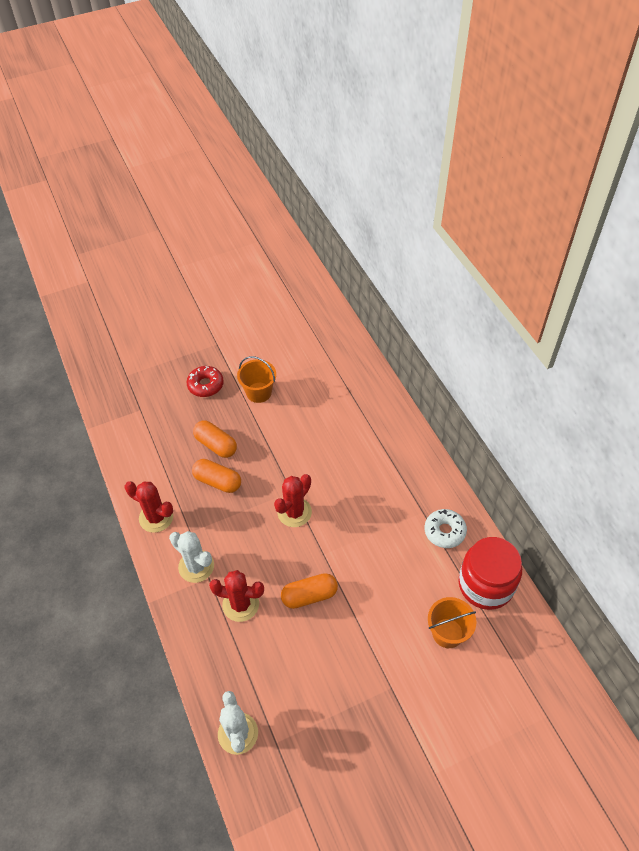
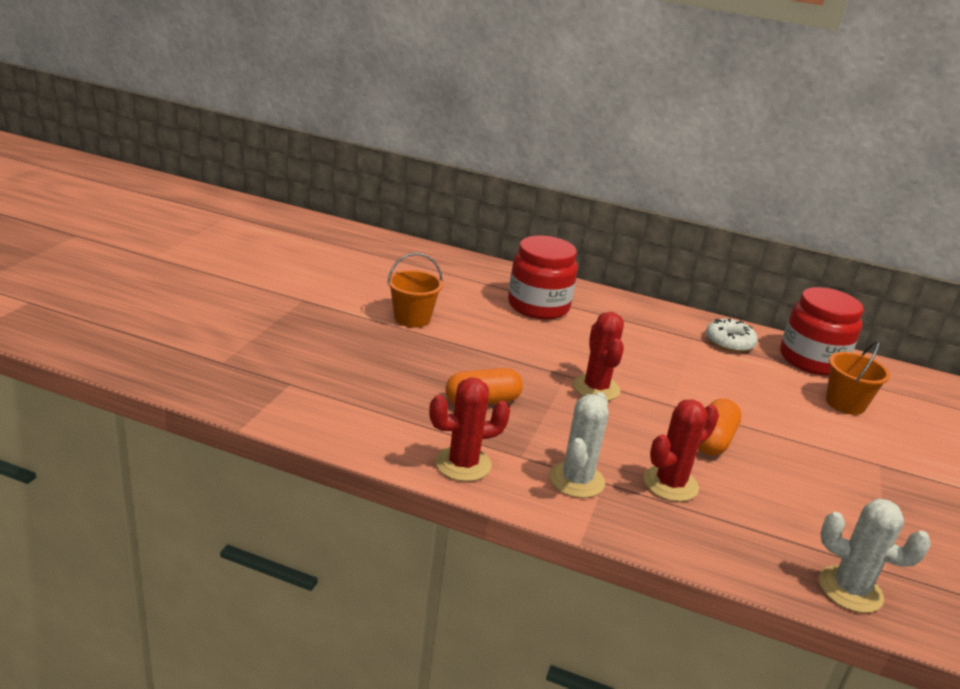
camera: 50 degrees left, 25 degrees down
white cactus [169,531,214,583] -> white cactus turned 60 degrees counterclockwise [549,392,609,498]
red donut [186,366,224,397] -> none
orange capsule [193,420,237,458] -> none
none -> red jar [508,235,578,320]

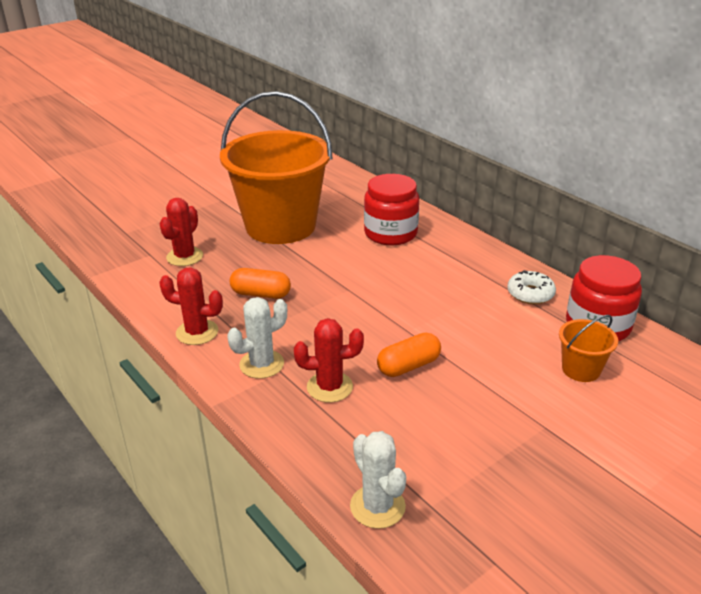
camera: 35 degrees right, 5 degrees up
orange bucket [387,253,443,328] -> orange bucket [220,91,333,244], size x2.49
red cactus [573,312,624,401] -> red cactus moved to [160,198,203,266]

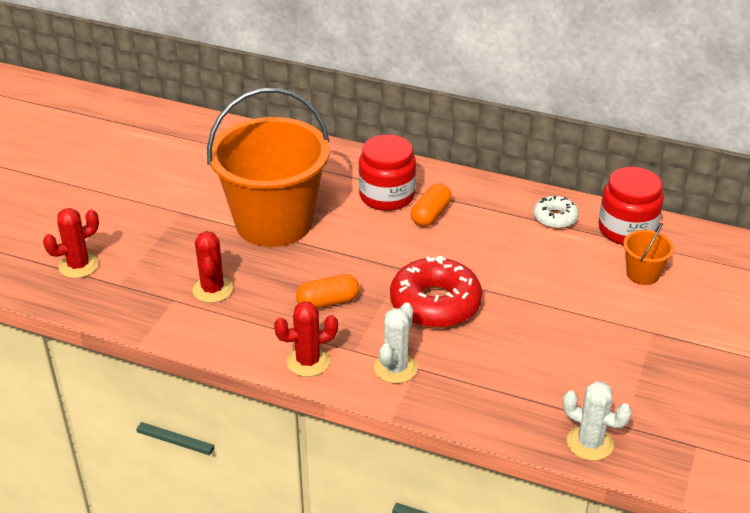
camera: 30 degrees left, 5 degrees up
red cactus [294,318,364,403] -> red cactus moved to [43,208,99,278]
orange capsule [377,333,441,377] -> orange capsule moved to [411,183,452,227]
none -> red donut [390,256,482,328]

